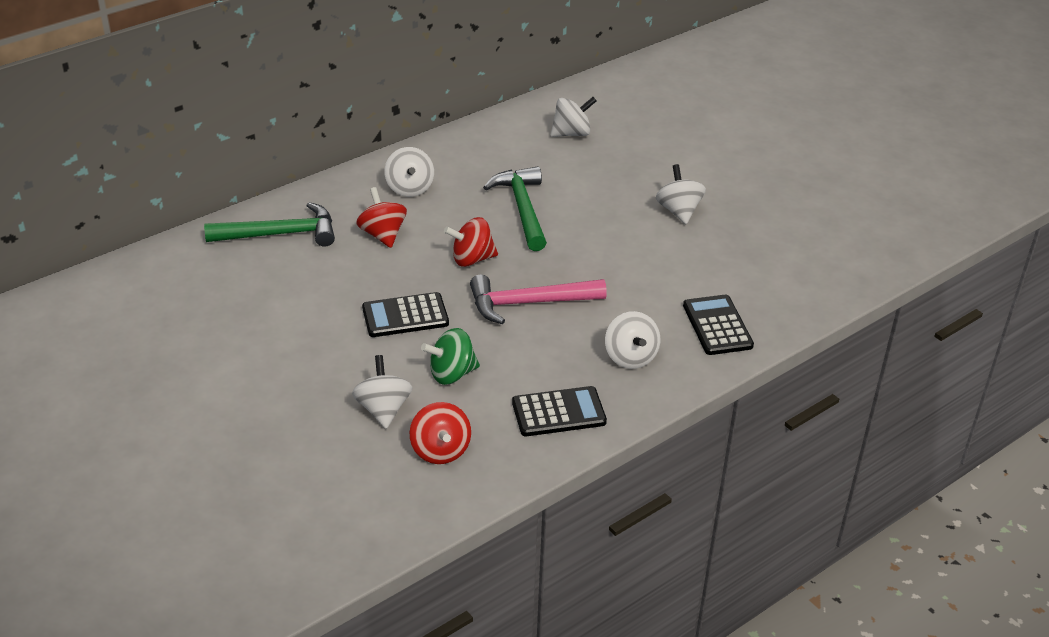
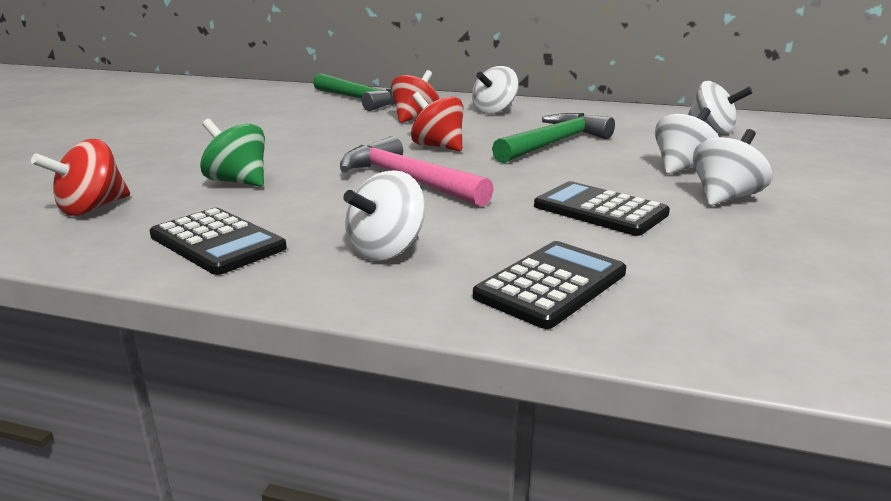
camera: 55 degrees right, 15 degrees down
white spinning top [352,355,413,429] -> white spinning top moved to [655,108,720,174]
black calculator [362,292,449,337] -> black calculator moved to [534,181,670,236]

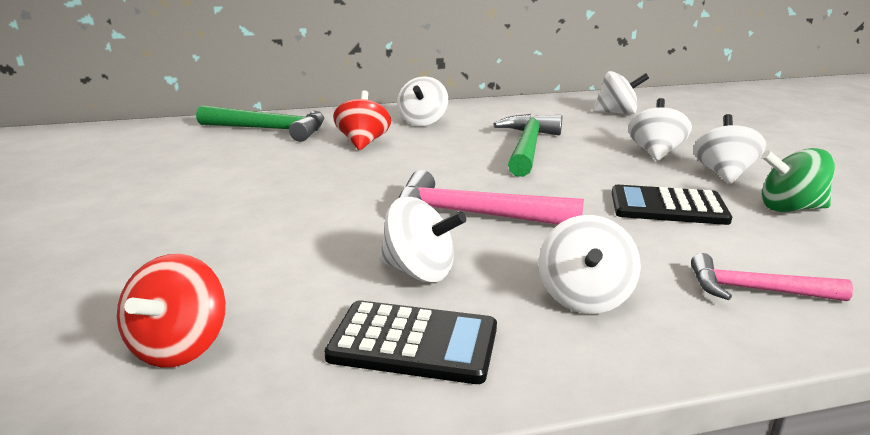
camera: 30 degrees left, 0 degrees up
green spinning top [200,119,265,187] -> green spinning top moved to [761,148,835,212]
red spinning top [411,92,464,151] -> none
black calculator [473,241,626,329] -> pink hammer [691,253,853,301]
none -> white spinning top [379,197,466,282]

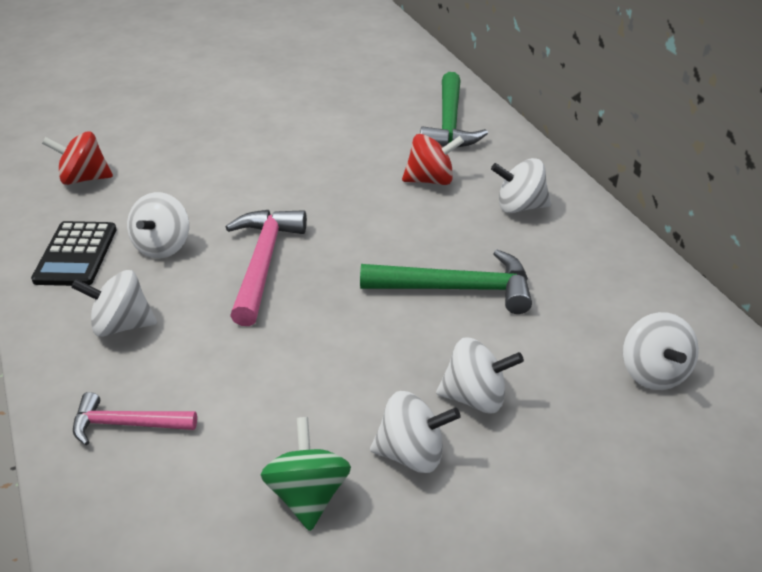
camera: 80 degrees right, 15 degrees up
black calculator [612,185,732,225] -> none
pink hammer [691,253,853,301] -> pink hammer turned 90 degrees counterclockwise [73,392,197,445]

